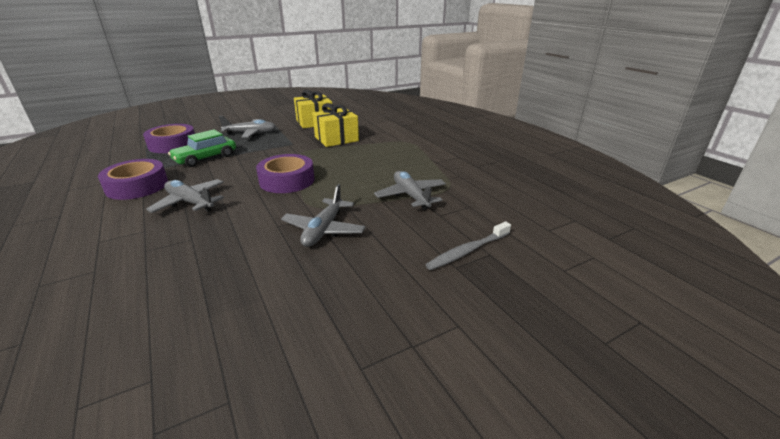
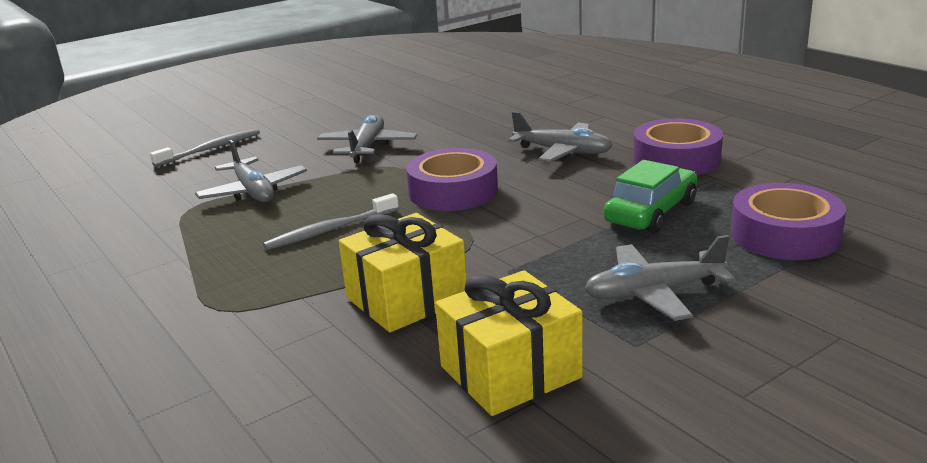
camera: 175 degrees right, 5 degrees down
none -> grey toothbrush [263,193,399,250]

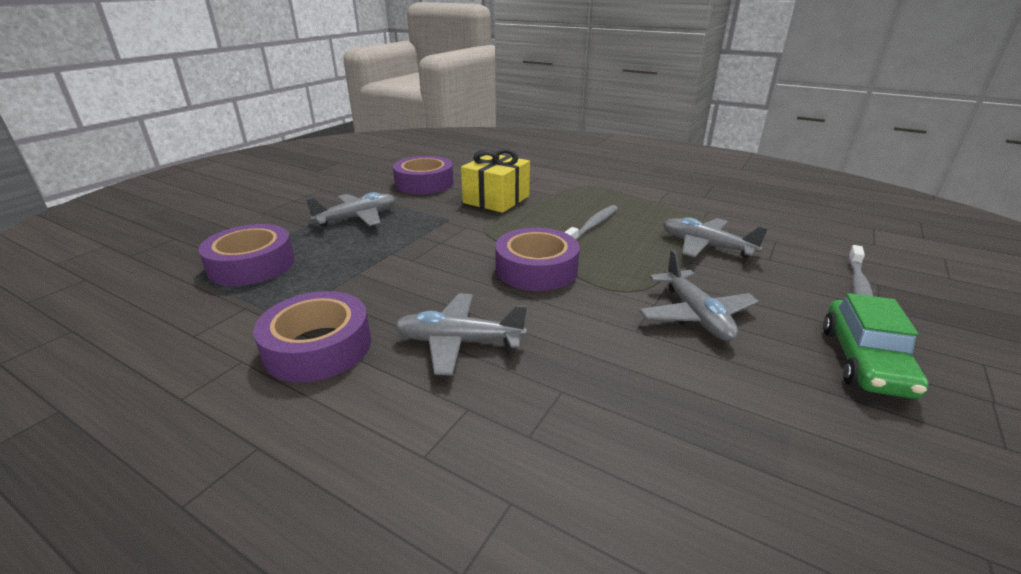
camera: 155 degrees right, 5 degrees up
yellow gift [435,270,583,416] -> purple tape [393,156,454,194]
green car [604,160,697,233] -> green car moved to [823,293,929,399]

